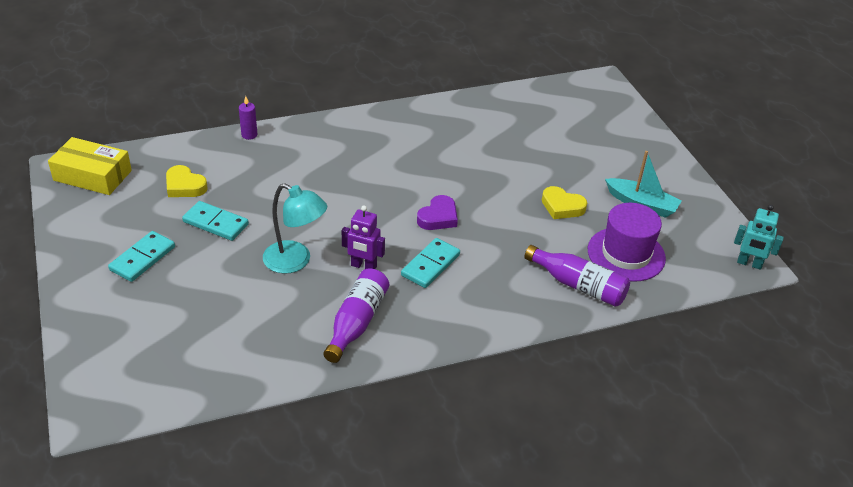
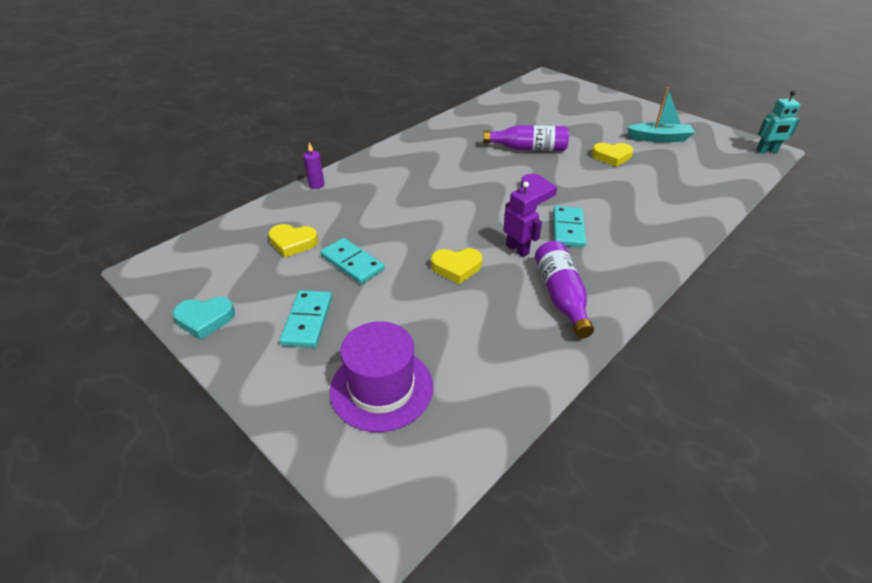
camera: 25 degrees left, 0 degrees up
yellow box [48,137,132,195] -> none
turquoise domino [182,201,249,241] -> turquoise domino turned 45 degrees clockwise [320,238,385,284]
turquoise lamp [263,183,327,274] -> yellow heart [431,248,482,284]
purple robot [342,205,385,269] -> purple robot turned 120 degrees counterclockwise [503,181,542,257]
purple bottle [525,245,630,307] -> purple bottle moved to [483,125,569,151]
purple hat [588,203,666,282] -> purple hat moved to [330,322,433,432]
none -> turquoise heart [173,297,235,340]

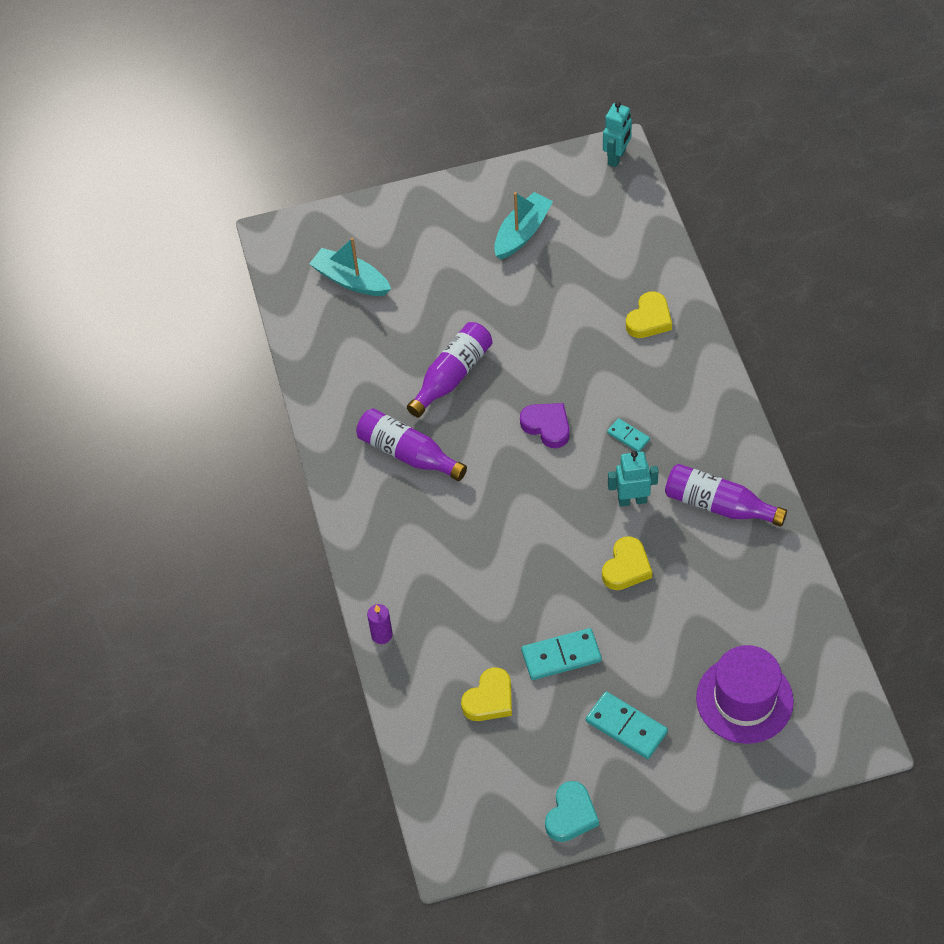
camera: 55 degrees left, 15 degrees up
purple robot [503,181,542,257] -> turquoise robot [608,451,659,507]
turquoise domino [553,206,586,247] -> turquoise domino [607,418,650,452], size x0.58
yellow heart [592,143,633,167] -> yellow heart moved to [626,291,672,338]
none -> turquoise boat [309,238,391,296]
none -> purple bottle [356,408,467,481]

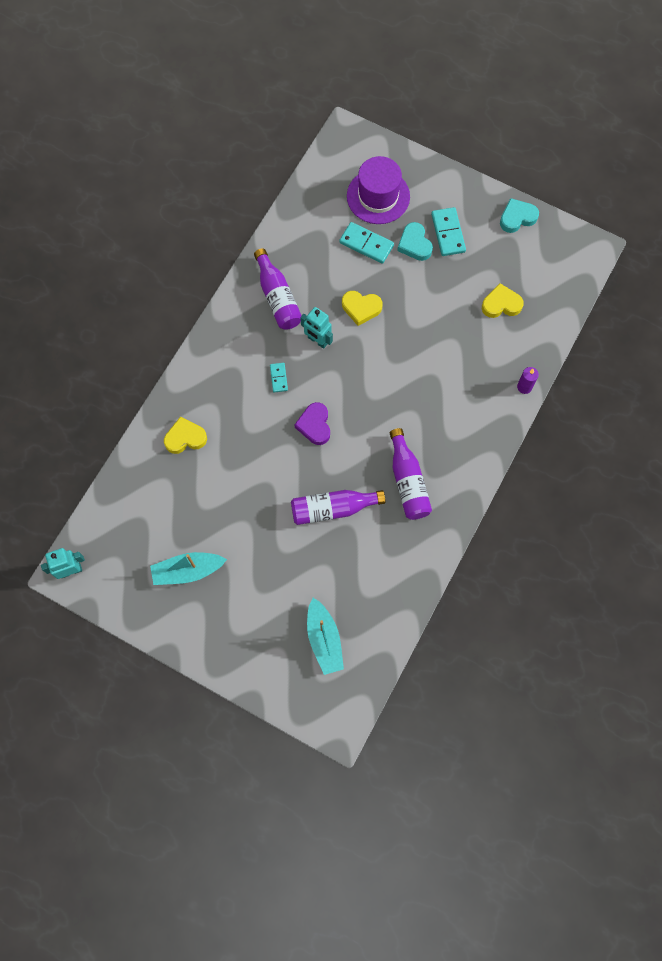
camera: 140 degrees left, 15 degrees up
turquoise domino [521,628,602,680] -> turquoise domino moved to [339,222,394,264]
yellow heart [602,536,652,590] -> yellow heart turned 150 degrees counterclockwise [342,291,383,326]
none -> turquoise heart [397,222,433,261]

